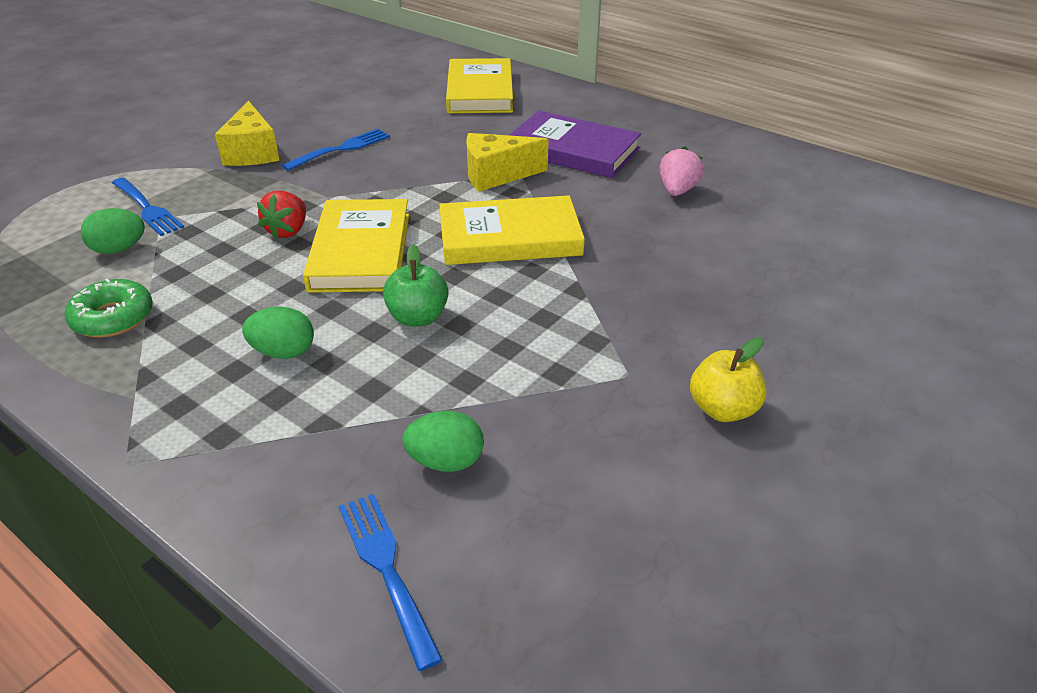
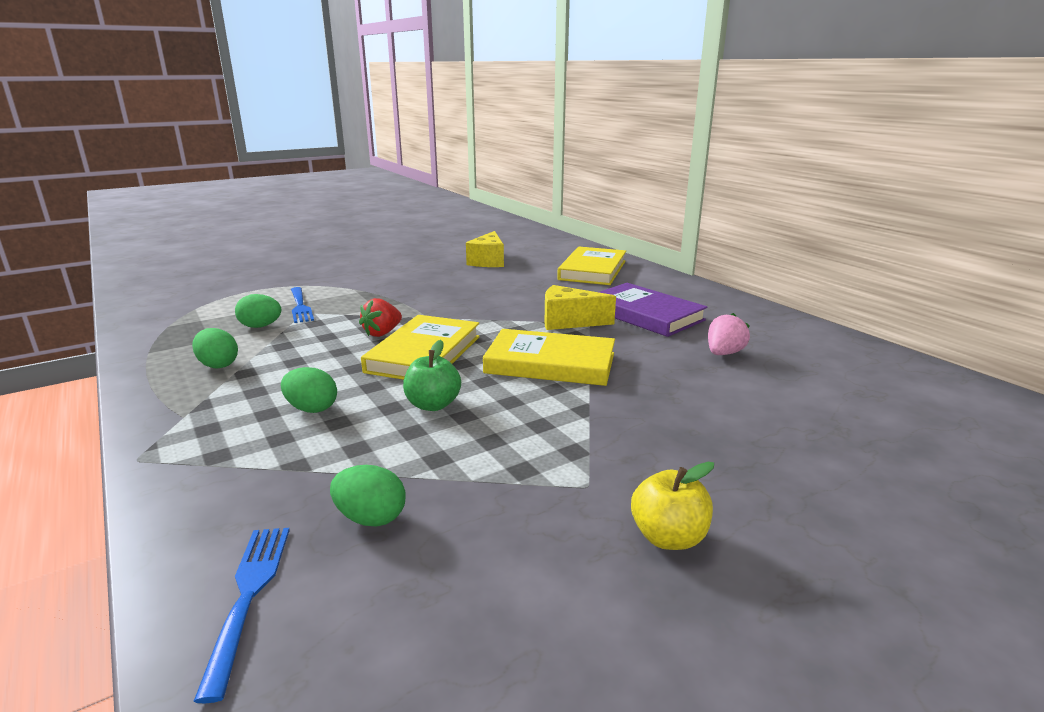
camera: 20 degrees right, 15 degrees down
green donut [65,279,153,337] -> green egg [192,328,238,369]
yellow cheese [215,101,280,166] -> yellow cheese moved to [466,231,504,267]
blue fork [282,129,390,171] -> none

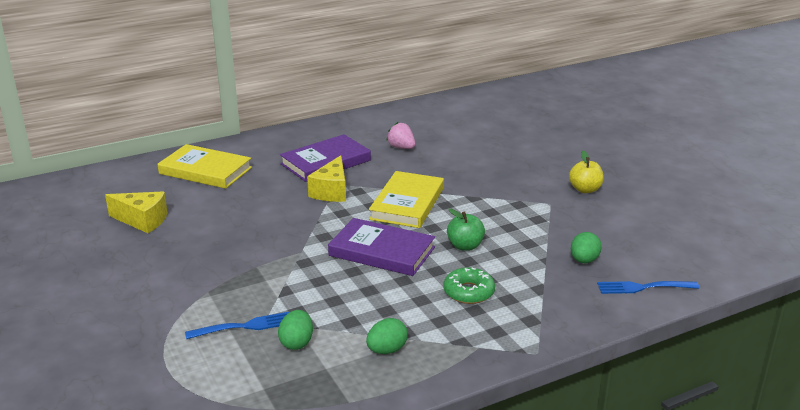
camera: 85 degrees left, 5 degrees up
green egg [281,367,337,413] -> green donut [443,267,495,304]
red strawberry [359,298,402,337] -> none
yellow book [361,315,480,380] -> purple book [328,218,435,276]

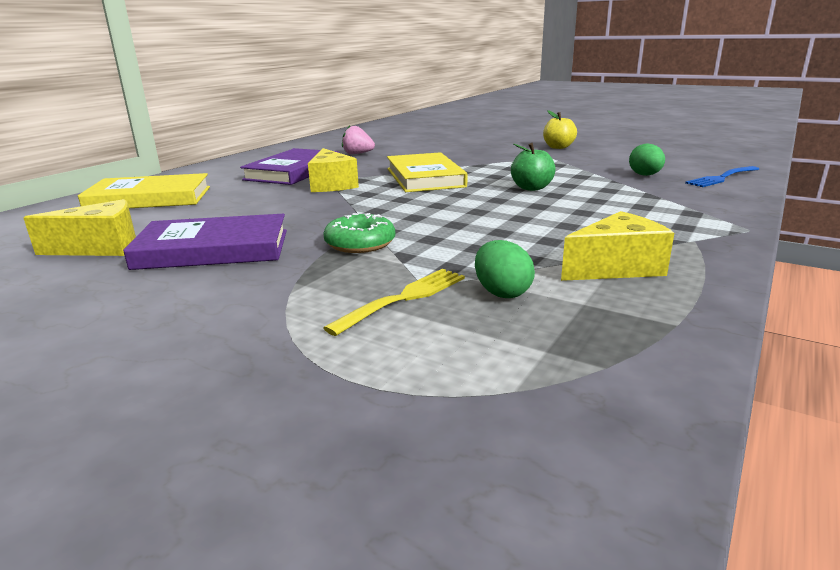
camera: 30 degrees left, 5 degrees down
blue fork [185,312,290,339] -> yellow fork [323,269,465,336]
purple book [328,218,435,276] -> purple book moved to [123,214,287,270]
green egg [366,318,408,354] -> yellow cheese [561,211,674,281]
green donut [443,267,495,304] -> green donut moved to [323,213,395,253]

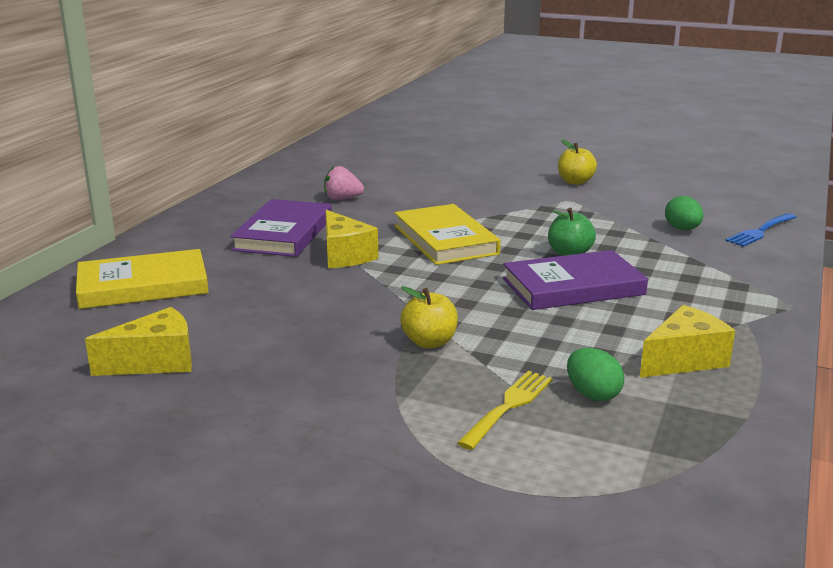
camera: 10 degrees left, 0 degrees up
purple book [123,214,287,270] -> purple book moved to [503,250,648,310]
green donut [323,213,395,253] -> yellow apple [400,286,458,348]

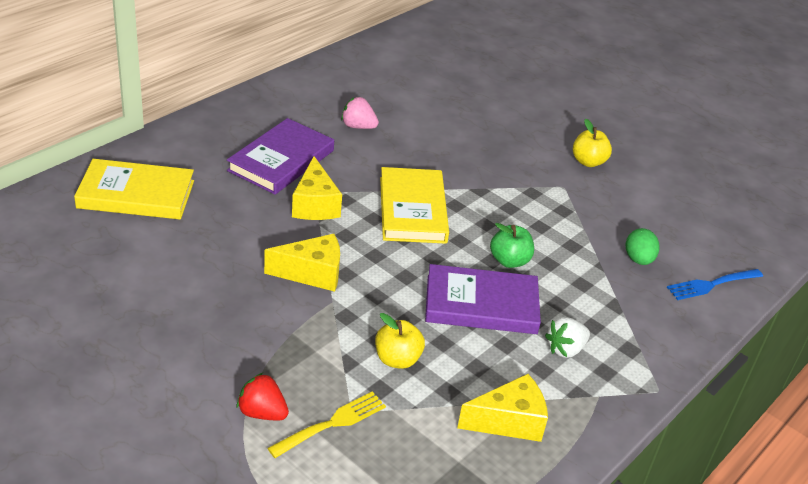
camera: 15 degrees right, 15 degrees up
yellow cheese [85,307,192,376] -> yellow cheese moved to [264,234,340,292]
yellow apple [400,286,458,348] -> yellow apple moved to [375,313,425,369]
green egg [567,348,624,401] -> none
none -> red strawberry [237,373,289,420]
none -> white strawberry [545,317,590,358]

